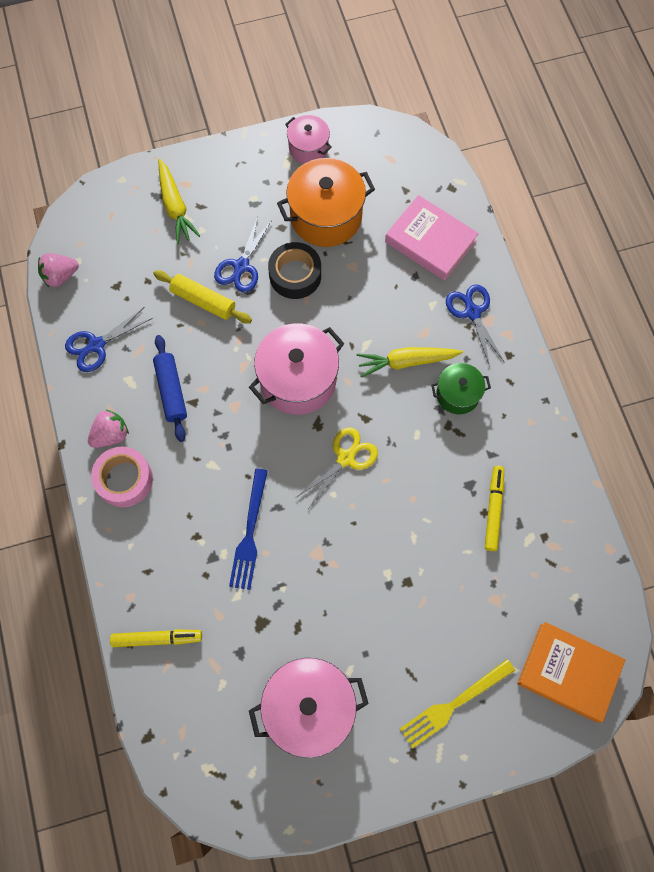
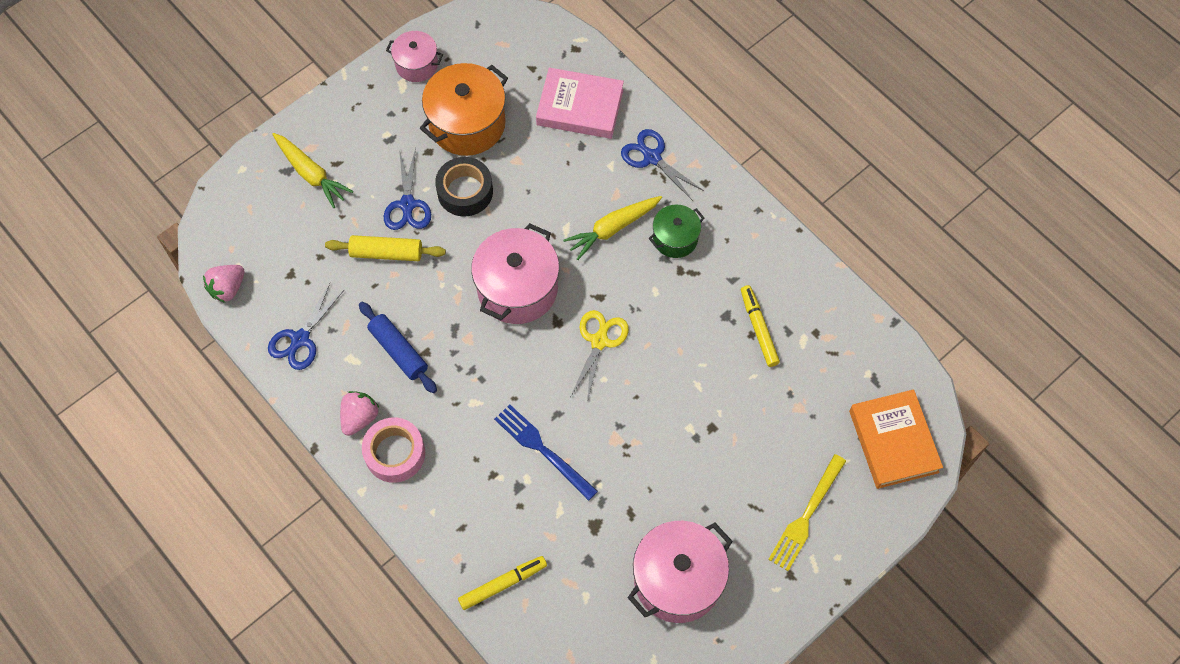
camera: 25 degrees left, 5 degrees down
blue fork [229,469,268,590] -> blue fork turned 150 degrees clockwise [494,404,598,501]
orange book [517,622,625,723] -> orange book turned 75 degrees clockwise [849,389,943,489]

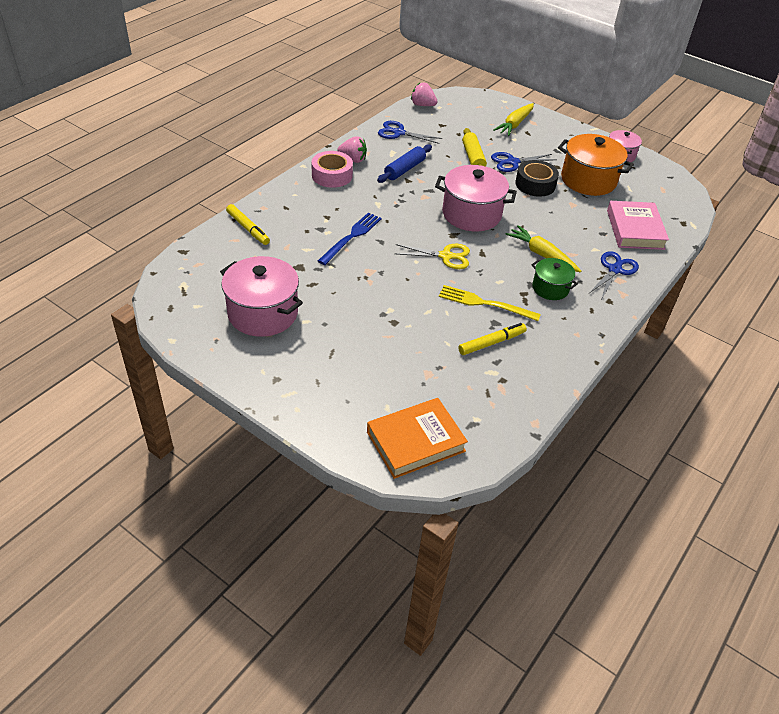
camera: 75 degrees right, 20 degrees down
yellow fork [768,454,846,571] -> yellow fork moved to [439,285,541,321]

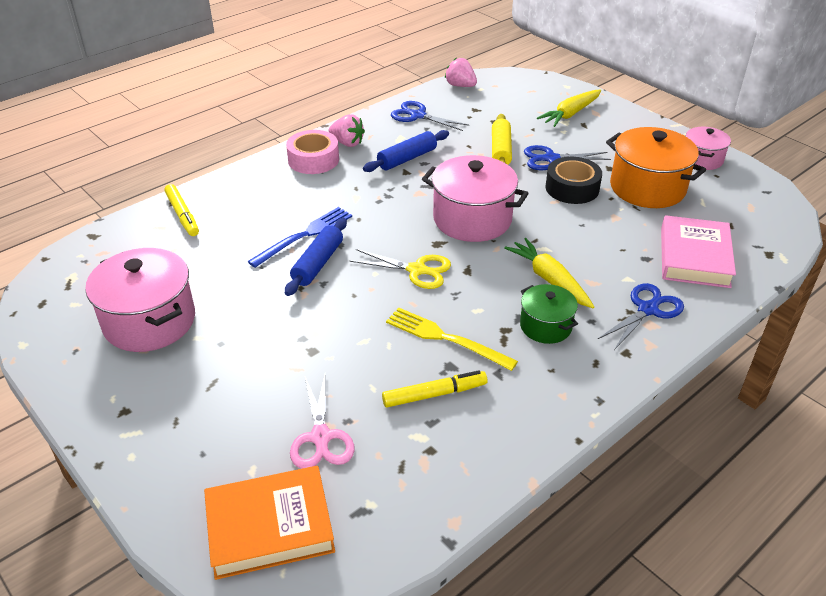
camera: 15 degrees right, 5 degrees down
none -> blue rolling pin [285,218,347,296]
none -> pink scissors [290,375,355,469]

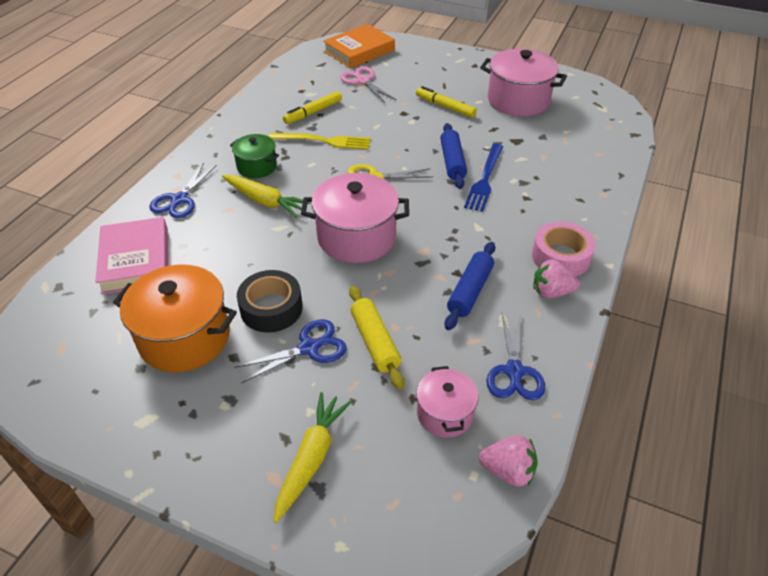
camera: 155 degrees right, 5 degrees up
yellow marker [164,184,199,236] -> yellow marker moved to [416,86,477,118]
blue scissors [391,101,469,131] -> blue scissors turned 90 degrees clockwise [486,313,545,400]
pink pot [686,127,731,170] -> pink pot moved to [416,366,479,438]

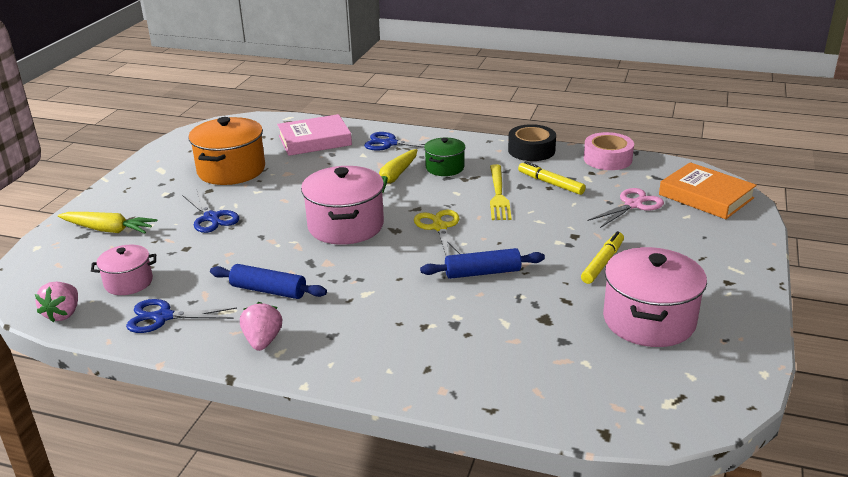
camera: 85 degrees right, 15 degrees down
black tape [237,270,303,333] -> black tape moved to [508,124,556,161]
yellow rolling pin [349,285,404,390] -> none
blue fork [464,144,503,212] -> none
pink tape [532,222,595,276] -> pink tape moved to [584,132,634,170]

